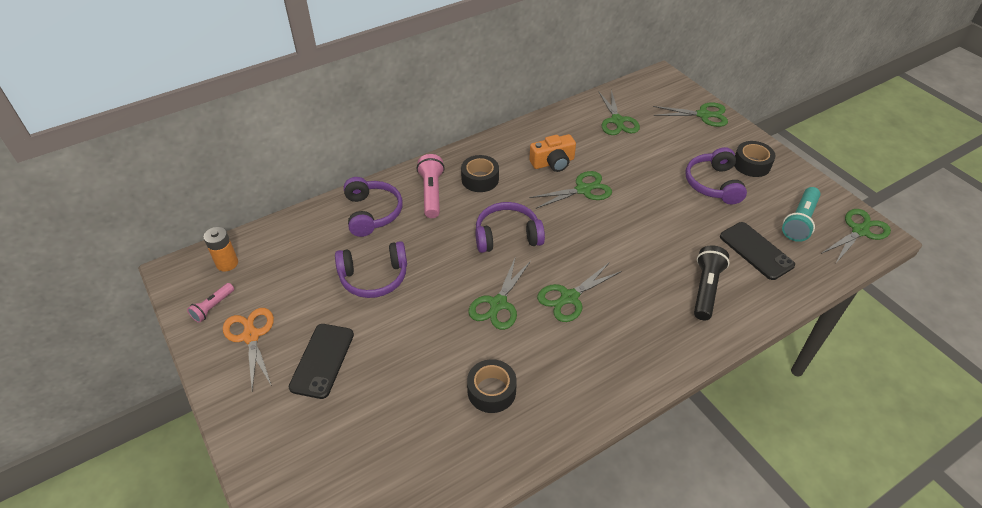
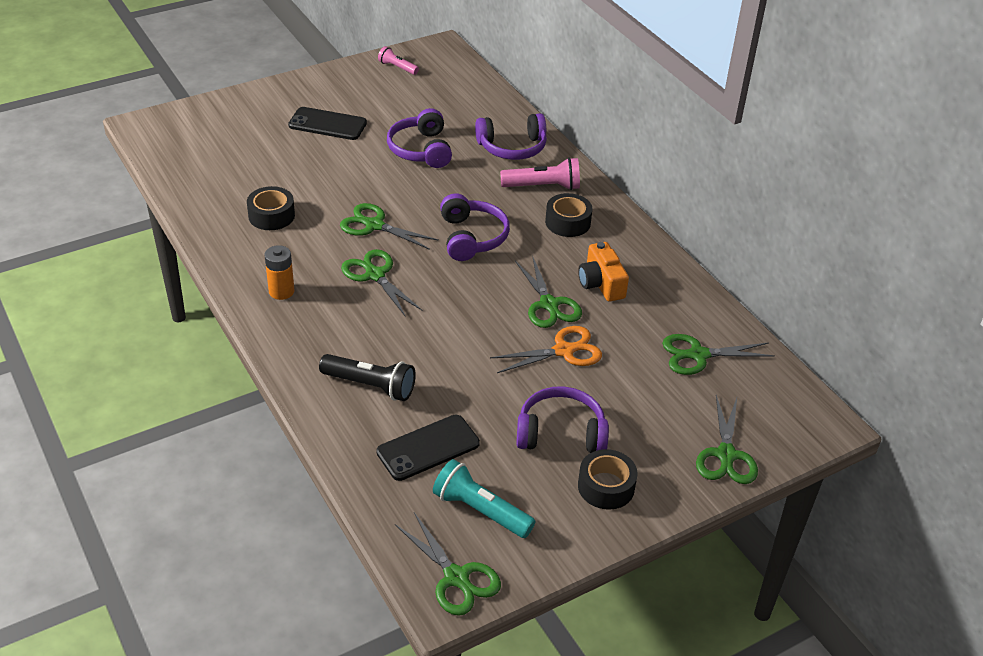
camera: 90 degrees right, 5 degrees down
orange battery [204,227,238,271] -> orange battery moved to [264,245,295,300]
orange scissors [223,308,274,391] -> orange scissors moved to [490,326,602,373]

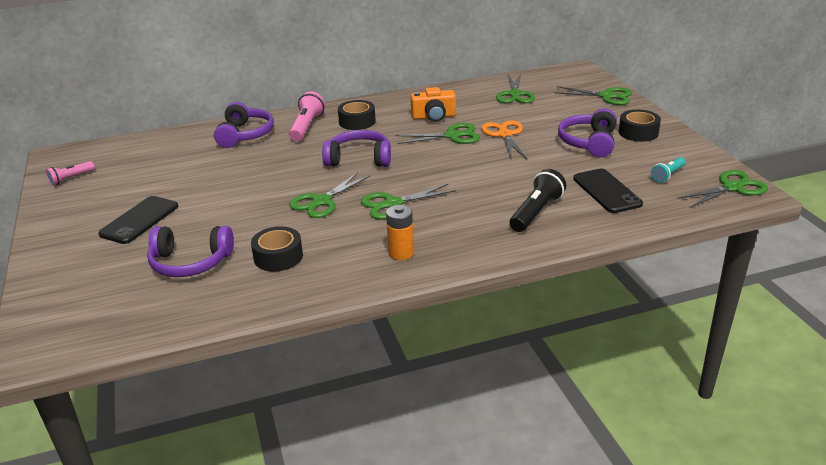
camera: 75 degrees left, 10 degrees down
purple headphones [387,108,452,168] -> purple headphones moved to [147,226,234,277]
turquoise flashlight [433,459,535,538] -> turquoise flashlight [651,157,686,183], size x0.61

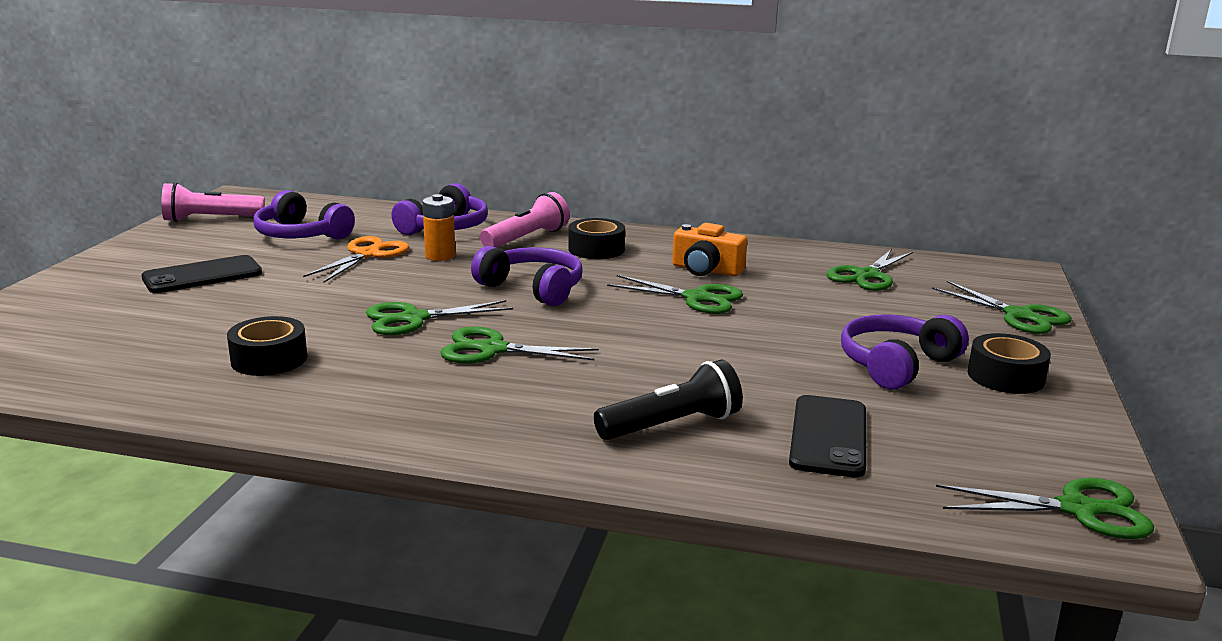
camera: 30 degrees right, 10 degrees down
pink flashlight [46,161,95,186] -> pink flashlight [161,182,265,222], size x1.64
purple headphones [147,226,234,277] -> purple headphones moved to [253,190,355,240]
orange battery [386,205,414,260] -> orange battery moved to [422,194,456,261]
orange scissors [481,120,527,159] -> orange scissors moved to [303,236,409,283]
turquoise flashlight [651,157,686,183] -> none

